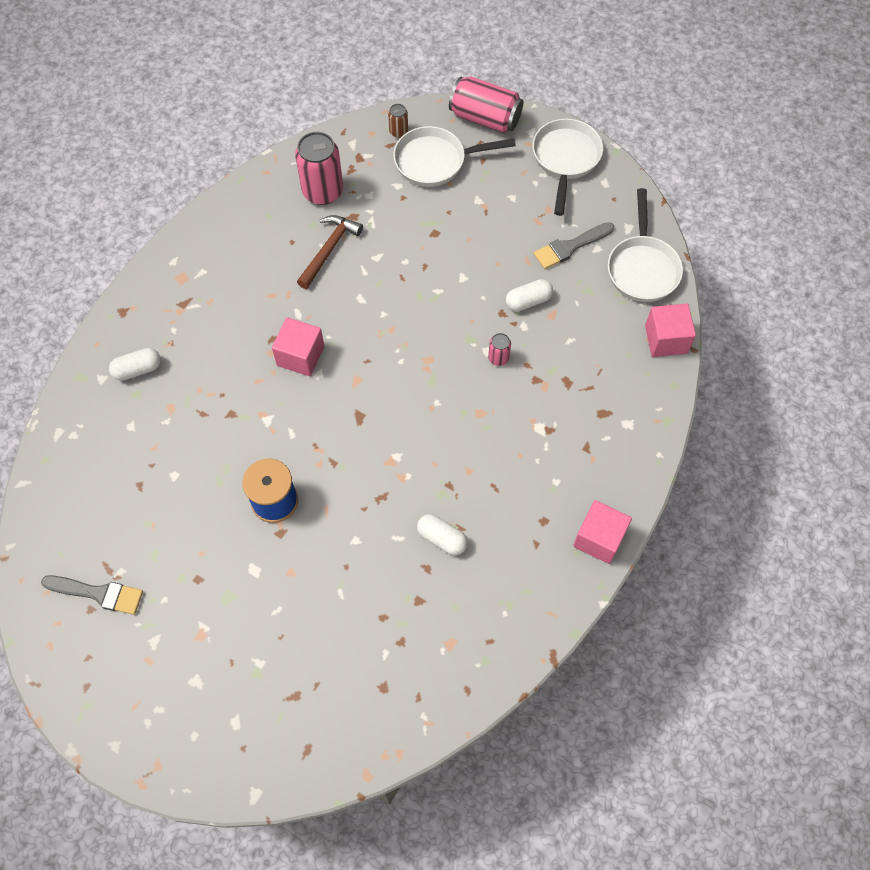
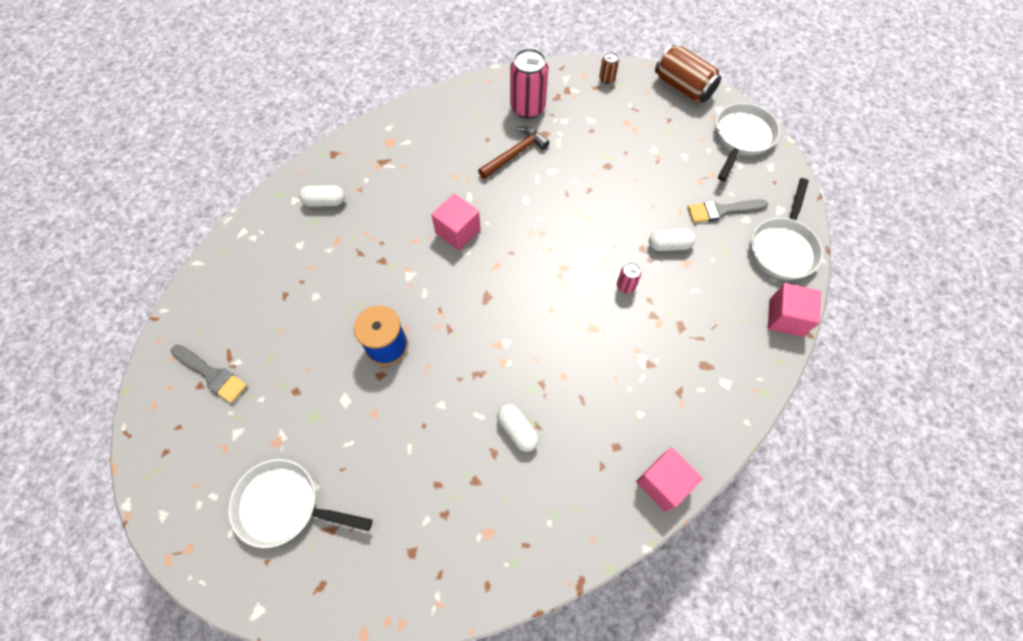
camera: 20 degrees right, 0 degrees up
white pan [393,126,516,187] -> white pan moved to [228,459,373,548]
pink can [449,76,523,133] -> brown can [655,45,721,103]

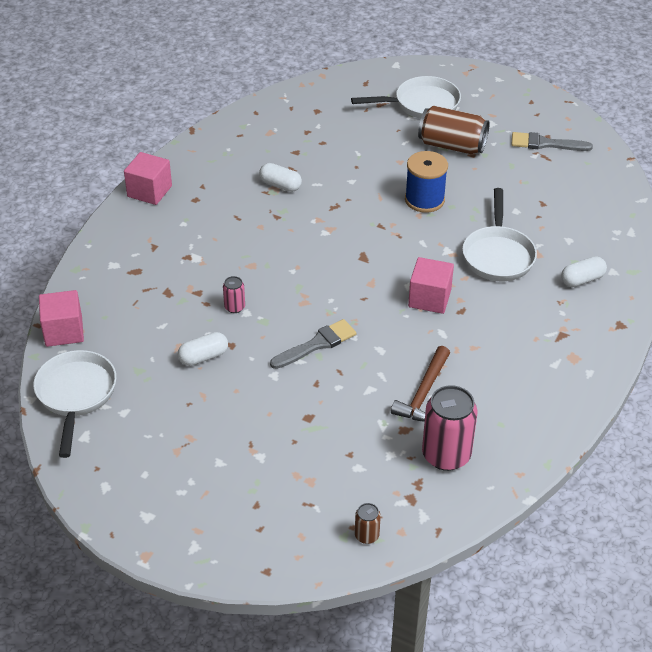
camera: 155 degrees right, 20 degrees down
brown can [655,45,721,103] -> brown can moved to [418,105,490,154]
grey brush [688,200,768,223] -> grey brush moved to [270,319,356,369]
white pan [716,103,780,181] -> white pan moved to [462,188,537,281]

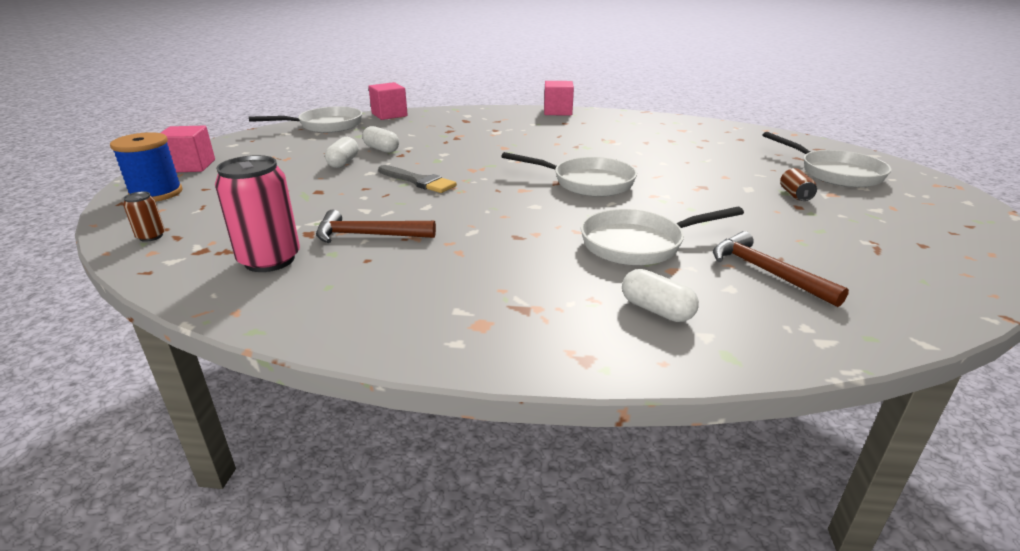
camera: 70 degrees right, 15 degrees down
pink can [223,276,245,313] -> none
white capsule [259,163,302,192] -> white capsule moved to [325,137,358,168]
blue spool [405,151,448,213] -> blue spool moved to [110,132,183,202]
pink cube [408,257,454,314] -> pink cube moved to [161,126,215,172]
brown can [418,105,490,154] -> brown can [780,168,817,201], size x0.47
grey brush [511,132,593,151] -> none
none -> white pan [501,152,637,197]
none -> brown hammer [713,231,849,307]

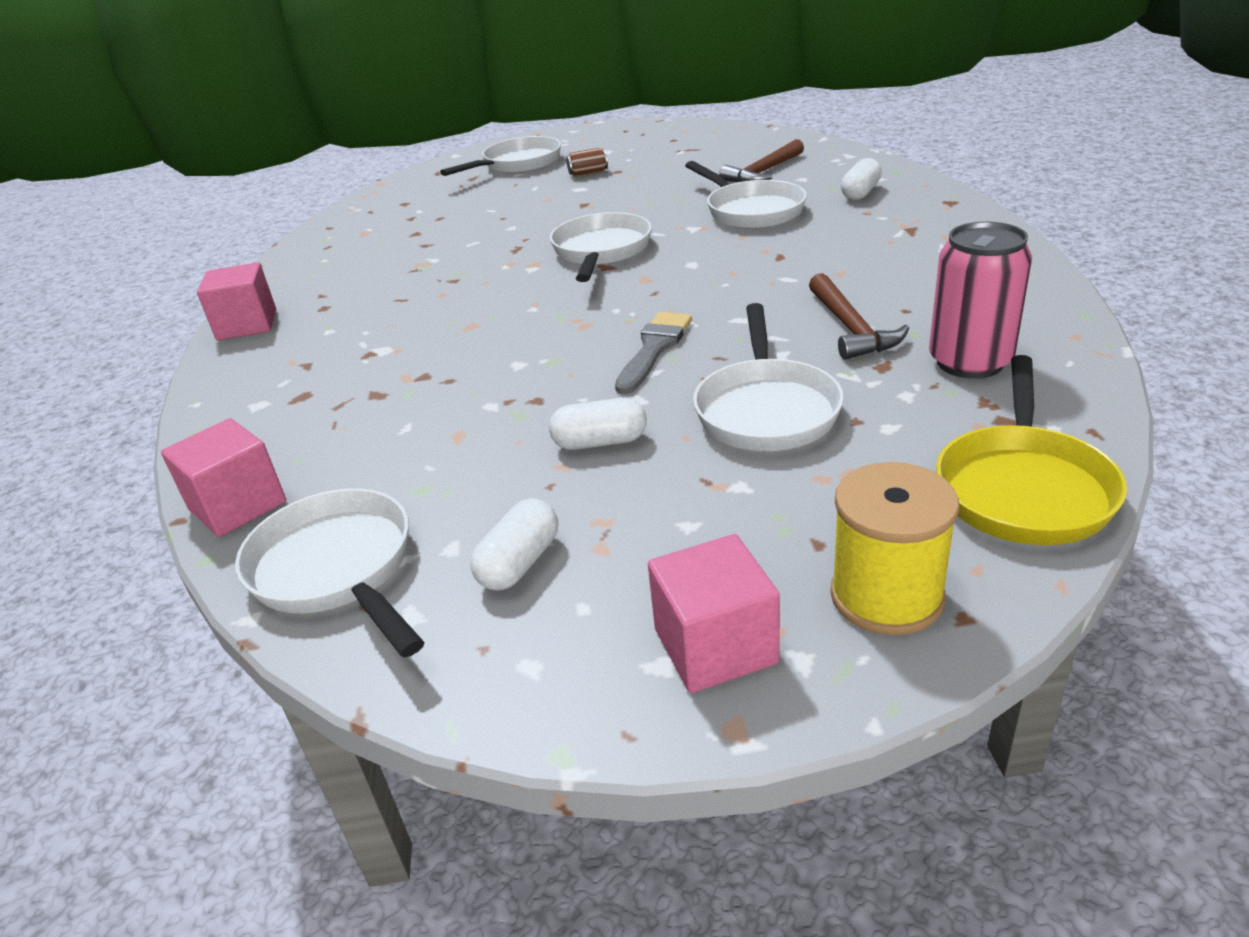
camera: 100 degrees left, 5 degrees up
blue spool [110,132,183,202] -> yellow spool [830,462,959,636]
brown can [123,192,165,242] -> yellow pan [936,355,1127,545]
white capsule [362,126,399,153] -> white capsule moved to [470,498,558,591]
none -> white pan [693,303,844,451]

